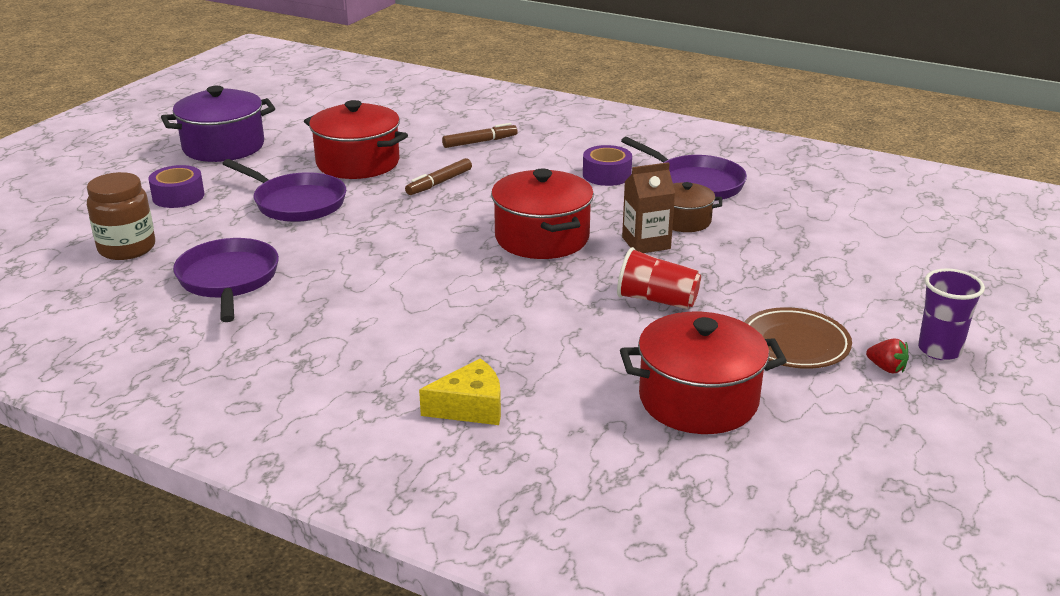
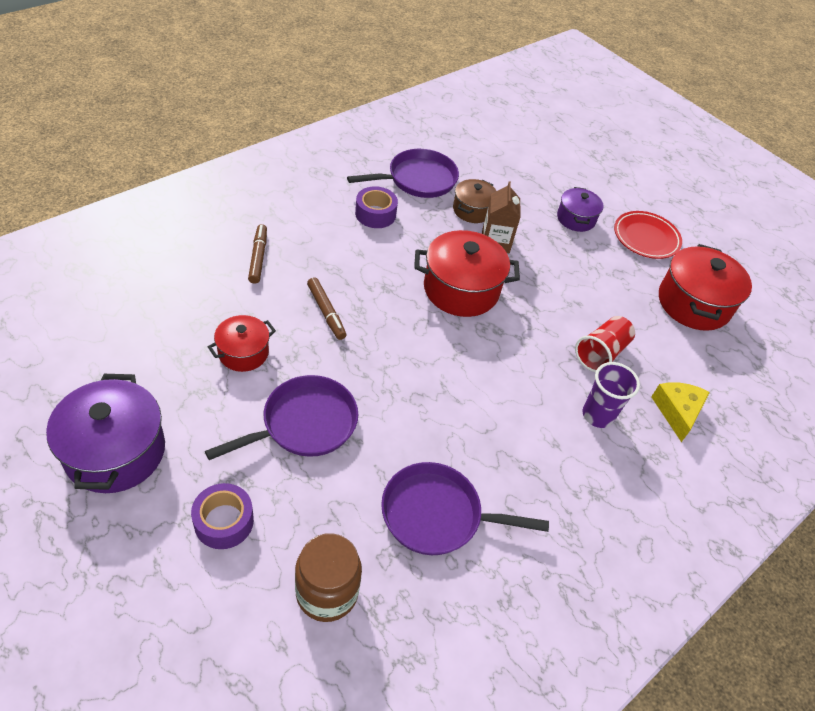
camera: 75 degrees left, 20 degrees up
red pot [304,100,408,179] -> red pot [208,315,276,372], size x0.58
red cup [617,247,701,309] -> red cup moved to [575,316,635,372]
brown plate [744,307,852,369] -> red plate [614,211,682,259]
red strawberry [866,339,909,373] -> none
purple cup [918,268,985,360] -> purple cup moved to [583,362,640,428]
none -> purple pot [557,187,603,232]

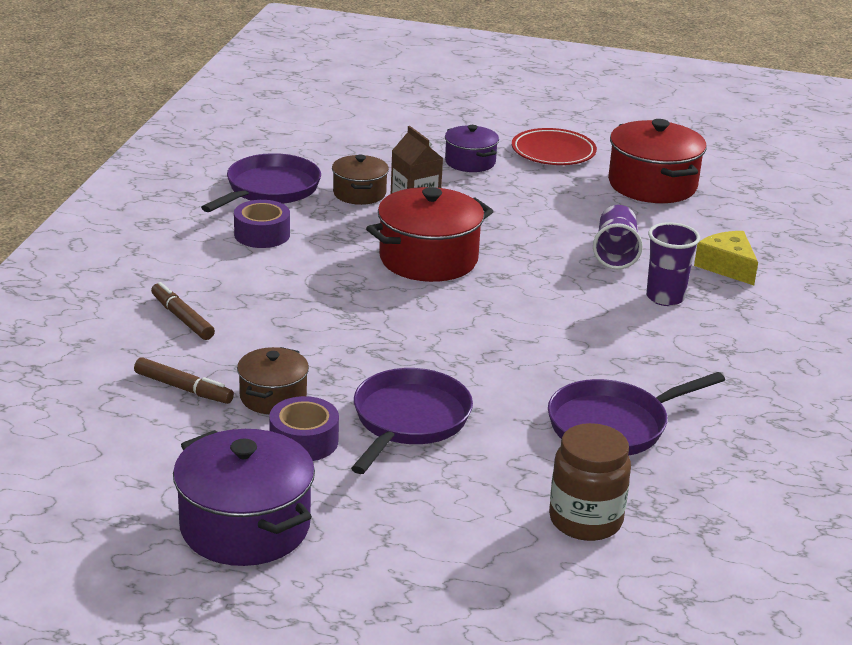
camera: 30 degrees left, 20 degrees down
purple tape [191,483,254,549] -> purple tape moved to [269,396,339,461]
red pot [208,315,276,372] -> brown pot [237,347,309,414]
brown marker [307,277,346,340] -> brown marker moved to [134,357,234,404]
red cup [575,316,635,372] -> purple cup [593,205,643,269]

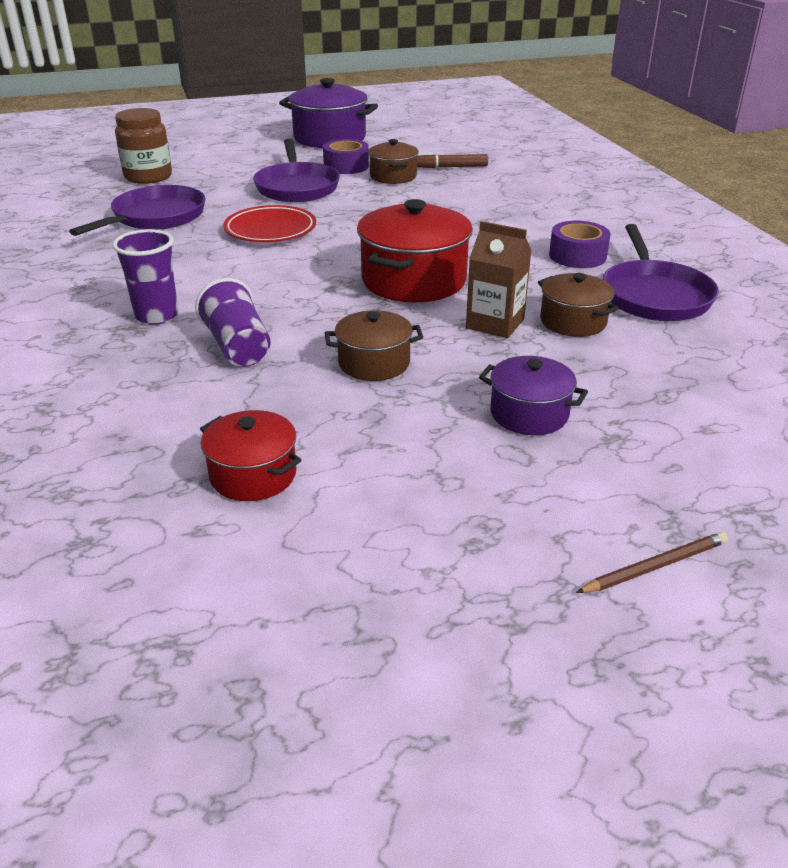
camera: 150 degrees right, 5 degrees up
brown marker [151,282,215,340] -> none
red plate [512,128,597,165] -> red plate moved to [223,205,316,242]
red pot [608,119,706,203] -> red pot [200,410,301,501], size x0.58
yellow cheese [694,231,758,285] -> none
none -> brown pot [325,310,423,381]
none -> brown pencil [576,532,728,593]

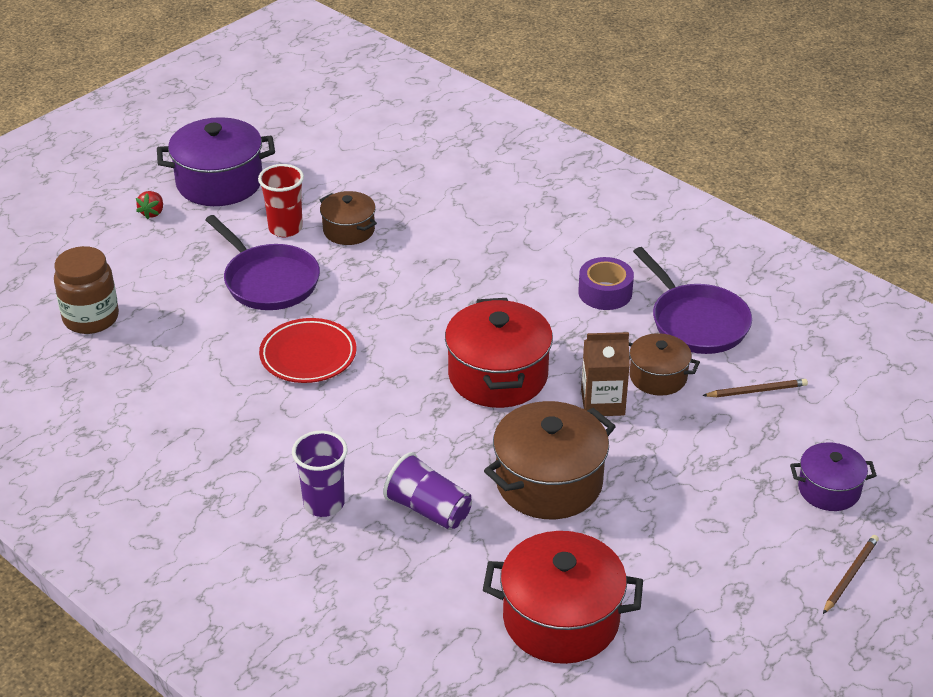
camera: 30 degrees left, 5 degrees up
purple pan [69,185,205,236] -> none
red pot [200,410,301,501] -> red pot [483,531,643,664], size x1.73
purple tape [323,139,369,174] -> red cup [258,164,304,237]
brown pot [325,310,423,381] -> brown pot [484,401,616,519], size x1.73
brown marker [417,153,488,168] -> none
purple pot [479,356,588,435] -> purple pot moved to [790,442,877,511]
none -> red strawberry [136,191,163,219]
none -> brown pencil [702,379,808,397]

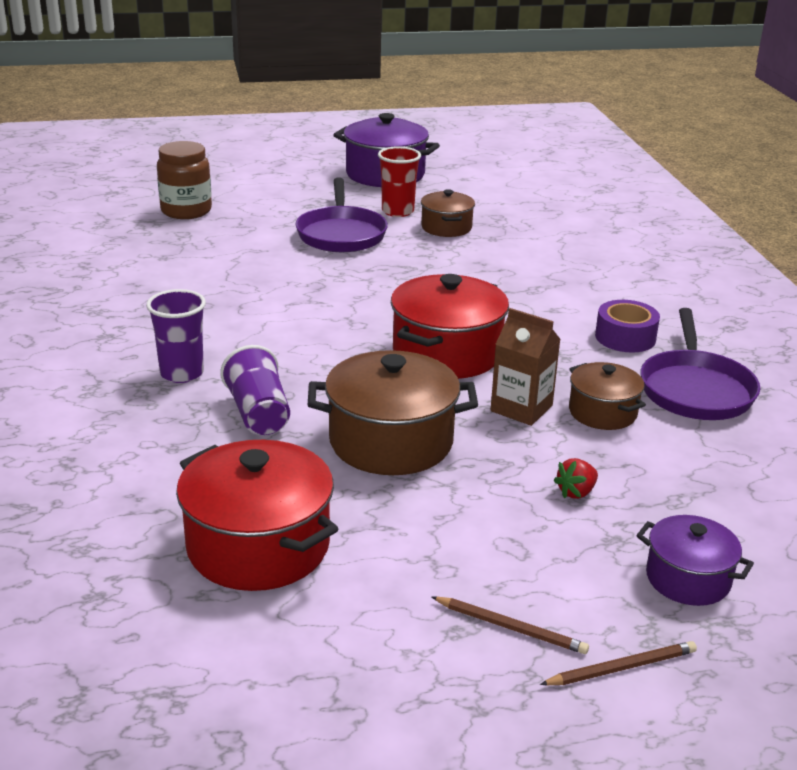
camera: 35 degrees right, 10 degrees down
red strawberry [136,191,163,219] -> red strawberry moved to [553,458,598,499]
red plate [259,318,356,383] -> none
brown pencil [702,379,808,397] -> brown pencil moved to [432,597,589,654]

